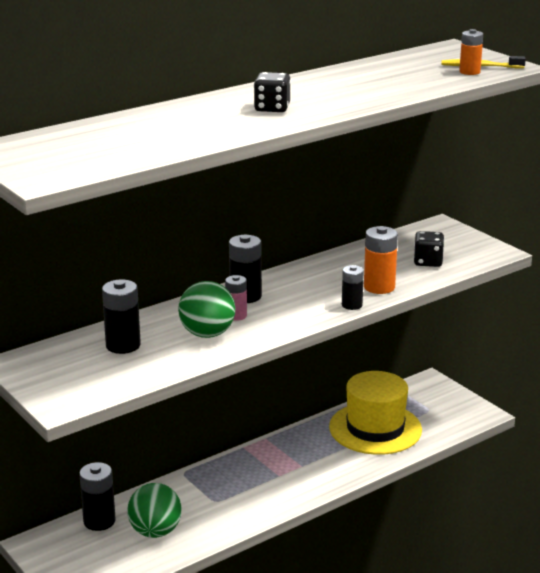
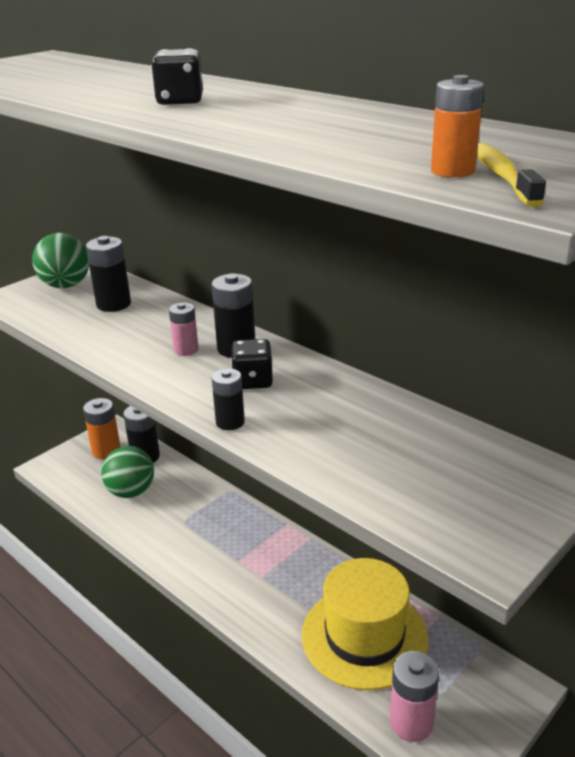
camera: 80 degrees right, 5 degrees up
green ball [178,281,235,338] -> green ball moved to [32,233,89,288]
orange battery [364,226,398,294] -> orange battery moved to [83,398,121,459]
black dice [414,231,444,267] -> black dice moved to [231,339,273,389]
none -> pink battery [390,651,439,742]

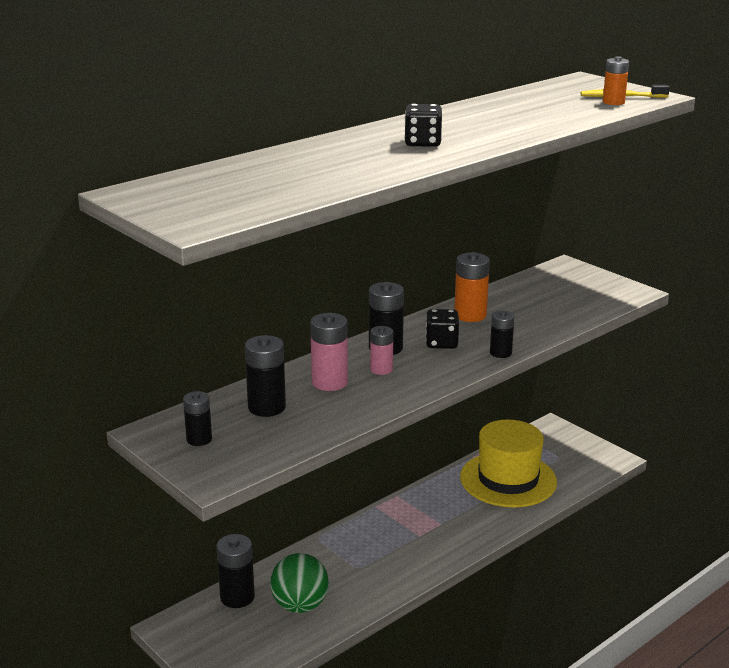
camera: 85 degrees left, 5 degrees down
green ball [32,233,89,288] -> black battery [183,391,212,446]
orange battery [83,398,121,459] -> orange battery moved to [454,252,490,322]
pink battery [390,651,439,742] -> pink battery moved to [310,313,348,391]

